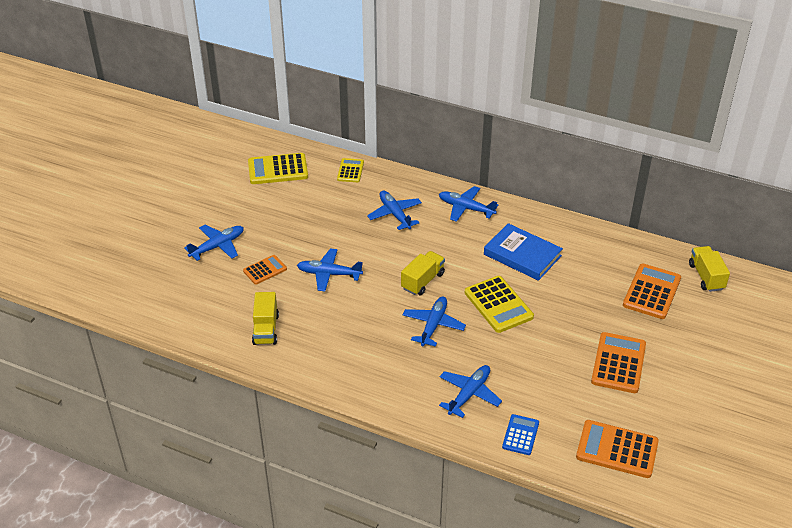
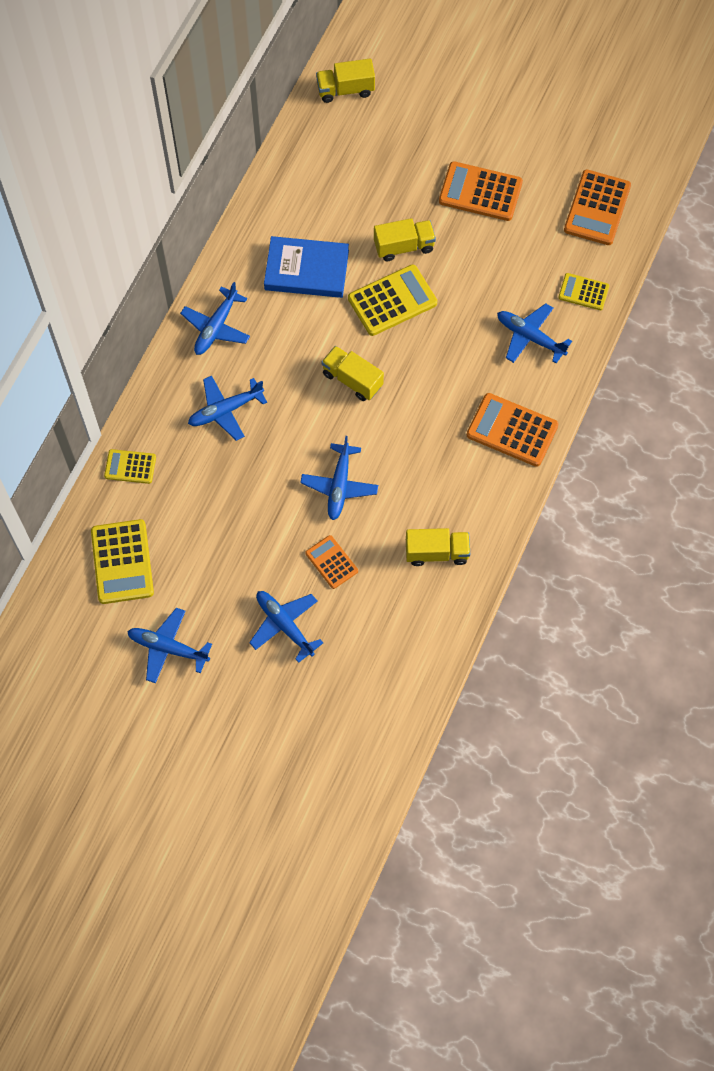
camera: 90 degrees left, 25 degrees up
blue plane [403,296,466,347] -> blue plane moved to [127,608,212,683]
blue book [484,223,563,281] -> blue book turned 60 degrees clockwise [264,236,349,298]
blue calculator [502,414,539,455] -> yellow calculator [558,273,609,310]
orange calculator [623,264,681,319] -> orange calculator moved to [467,393,558,467]
none -> yellow truck [374,218,436,261]

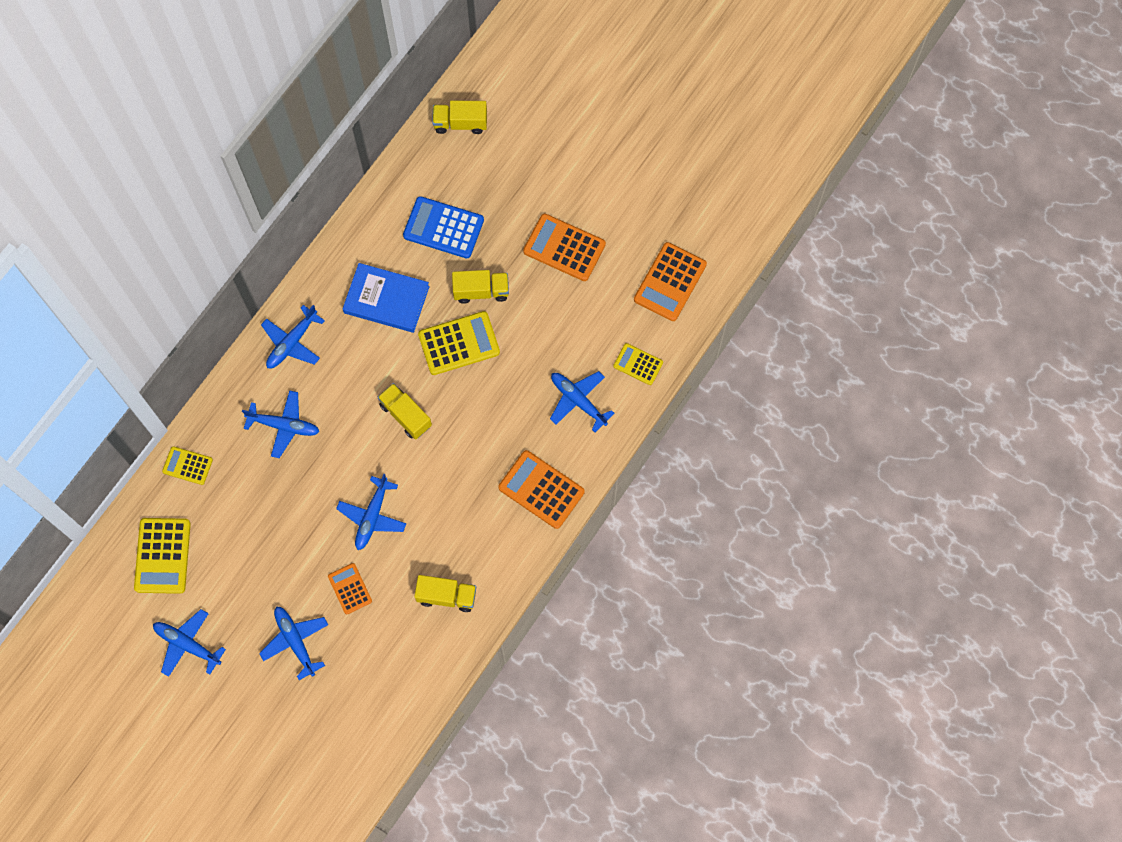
camera: 10 degrees right, 5 degrees up
blue plane [188,376,267,441] -> blue plane turned 150 degrees counterclockwise [242,390,320,458]
none -> blue calculator [403,196,484,258]

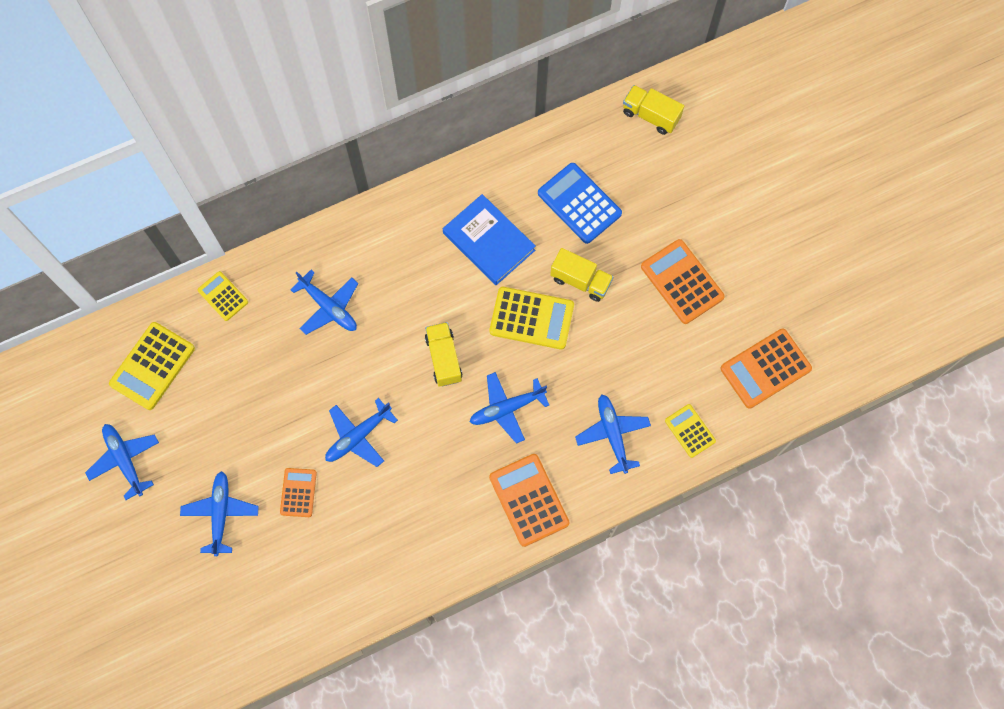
camera: 30 degrees right, 0 degrees up
blue plane [261,305,325,369] -> blue plane moved to [470,372,549,444]
yellow truck [414,575,476,612] -> none

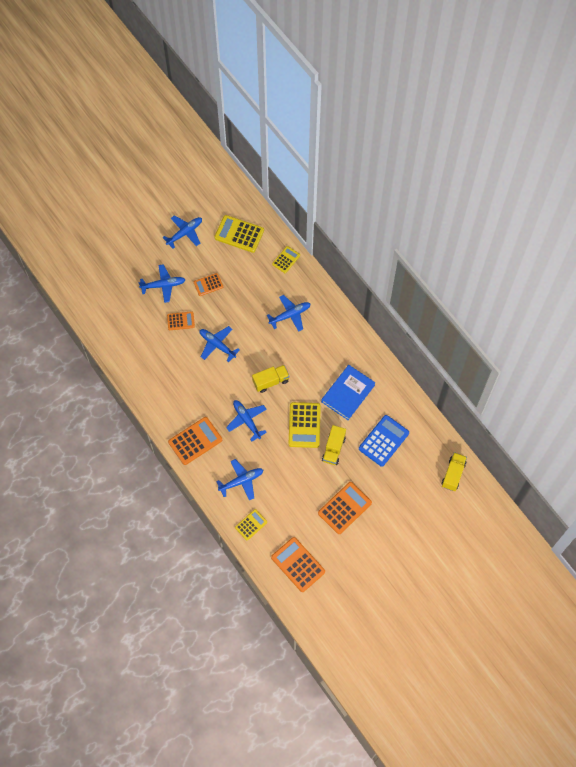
camera: 80 degrees right, 5 degrees down
blue plane [290,270,358,335] -> blue plane turned 150 degrees counterclockwise [267,295,310,332]
none -> orange calculator [194,273,223,296]

